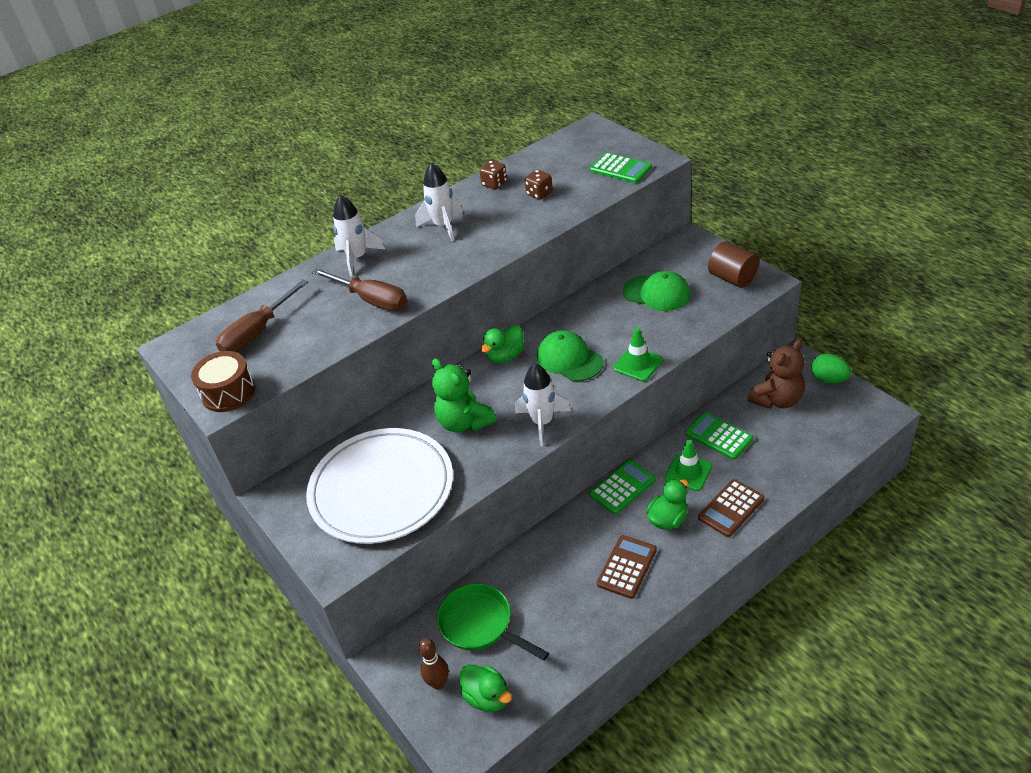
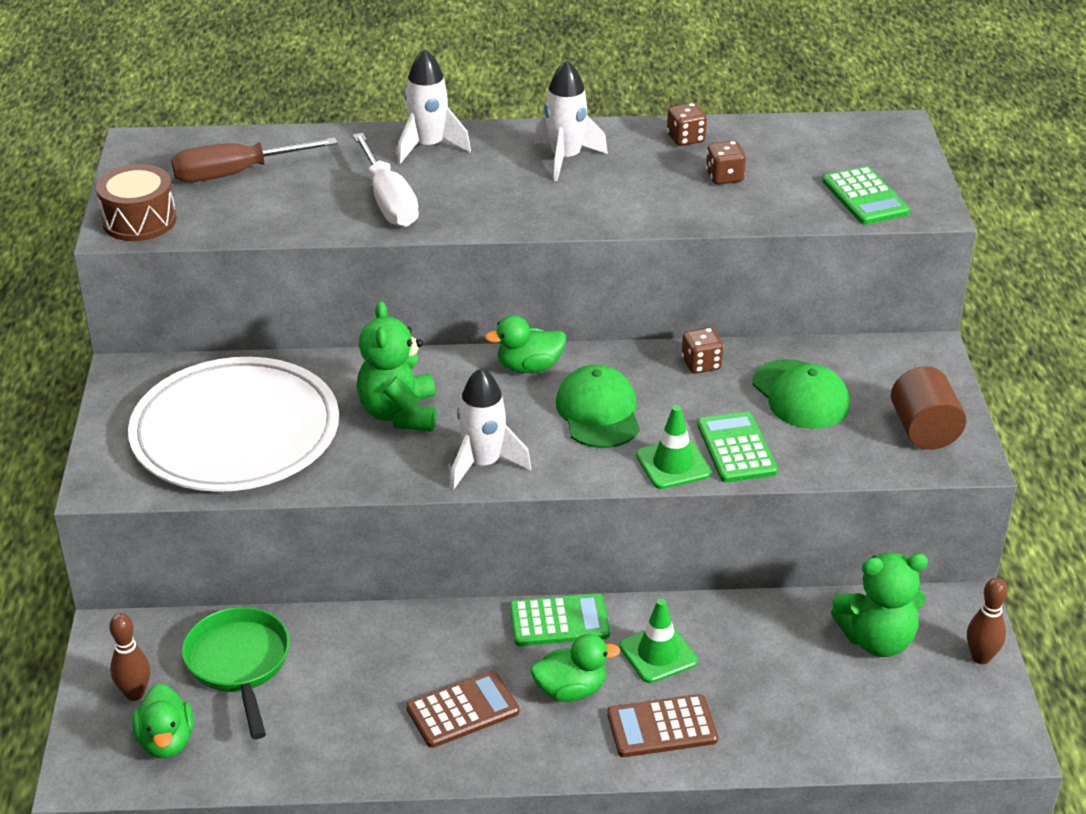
camera: 30 degrees right, 5 degrees down
brown screwdriver [312,268,407,311] -> white screwdriver [353,133,419,227]
green calculator [686,412,753,460] -> green calculator moved to [697,412,778,483]
brown teddy bear [747,339,805,409] -> green teddy bear [831,553,928,657]
green egg [811,354,851,383] -> brown bowling pin [967,578,1008,664]
none -> brown dice [682,327,724,374]

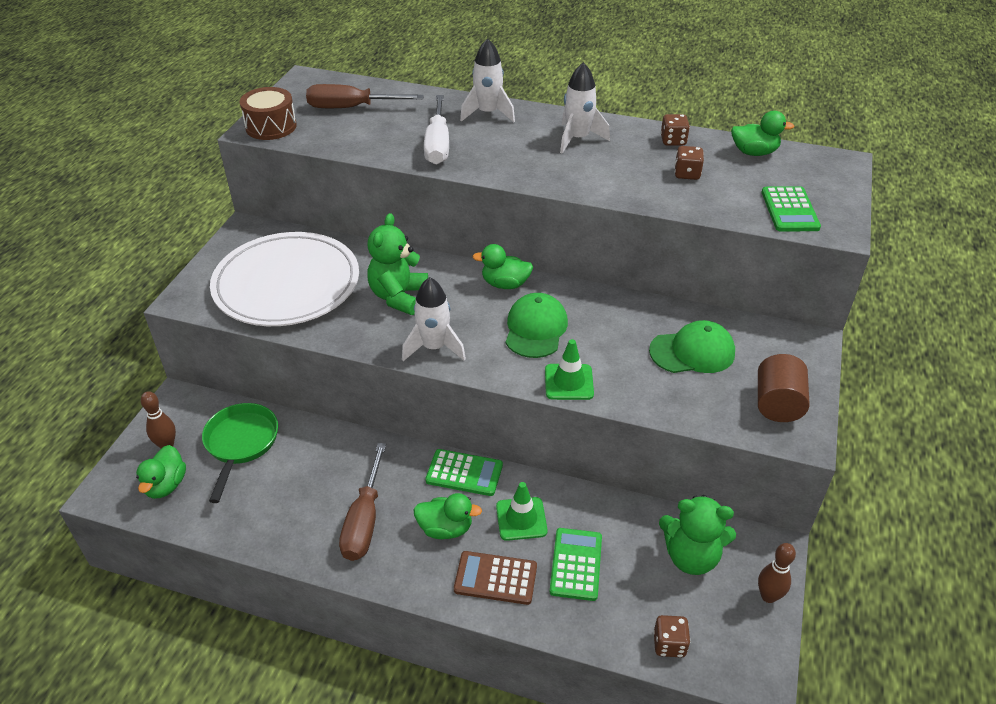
camera: 20 degrees right, 5 degrees up
brown calculator [406,671,519,748] -> brown screwdriver [339,443,386,561]
brown dice [682,327,724,374] -> brown dice moved to [653,615,691,658]
green calculator [697,412,778,483] -> green calculator moved to [550,528,602,601]
green cap [752,359,850,429] -> green cap turned 90 degrees counterclockwise [649,320,735,373]
none -> green duck [731,111,794,156]

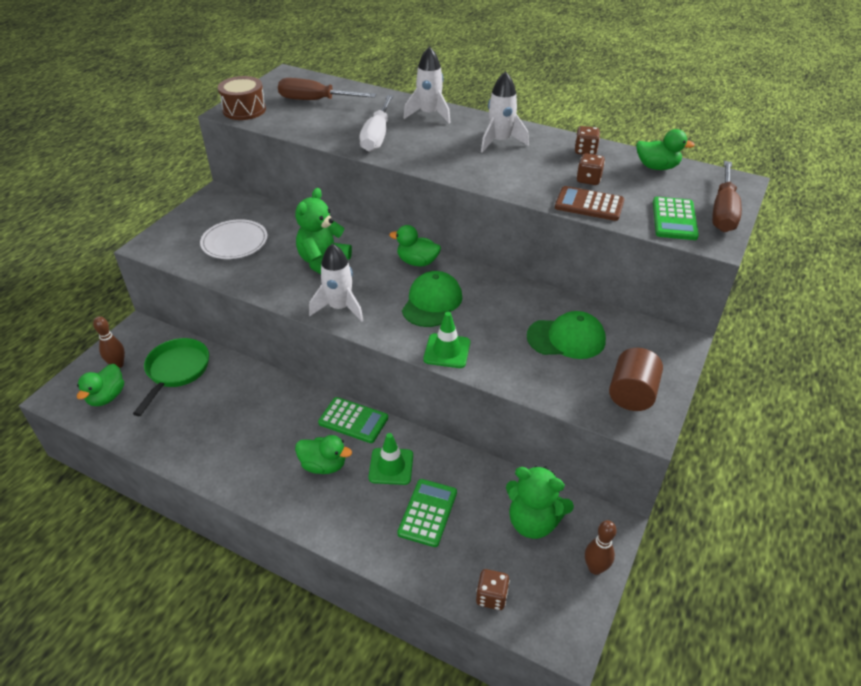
camera: 10 degrees right, 0 degrees up
white plate [210,232,359,326] -> white plate [200,219,268,259], size x0.53
brown screwdriver [339,443,386,561] -> brown screwdriver moved to [712,161,742,232]
brown calculator [454,551,537,605] -> brown calculator moved to [555,186,624,221]

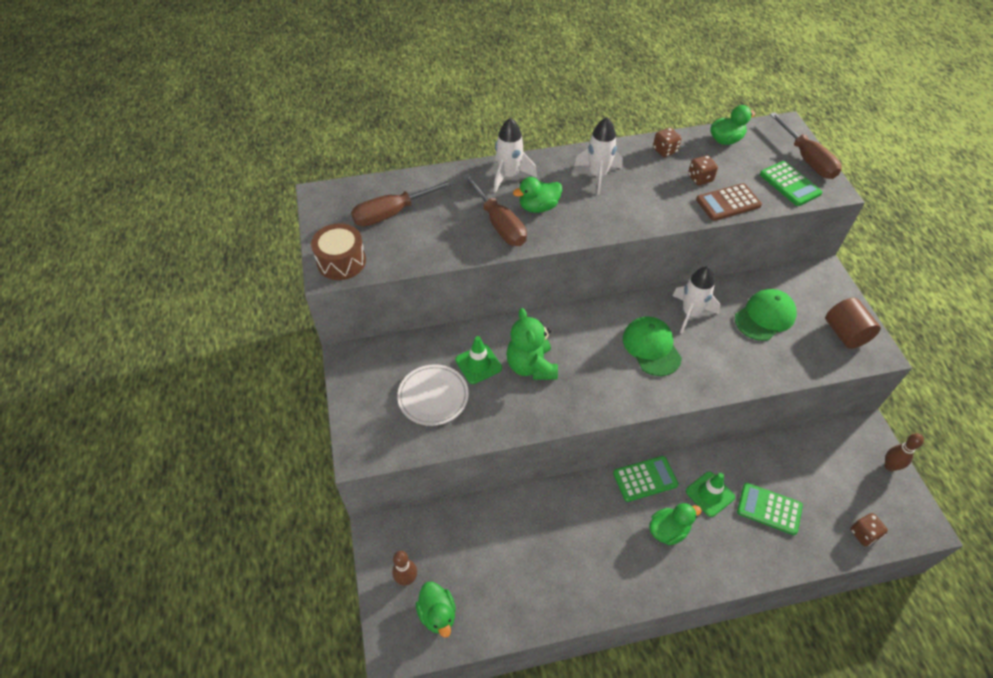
camera: 40 degrees left, 10 degrees up
green pan [133,338,209,416] -> none
white rocket [309,243,364,322] -> white rocket moved to [673,266,721,333]
white screwdriver [359,95,393,152] -> brown screwdriver [462,174,527,246]
green duck [389,225,441,266] -> green duck moved to [513,177,562,213]
green calculator [397,479,457,547] -> green calculator turned 45 degrees counterclockwise [737,483,803,535]
green traffic cone [423,312,470,368] -> green traffic cone moved to [455,336,502,384]
green teddy bear [506,466,574,539] -> none

